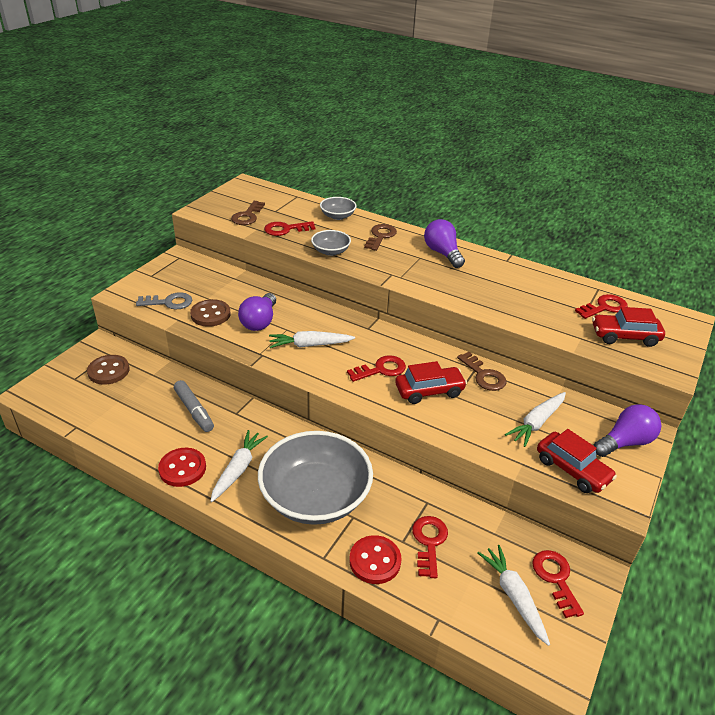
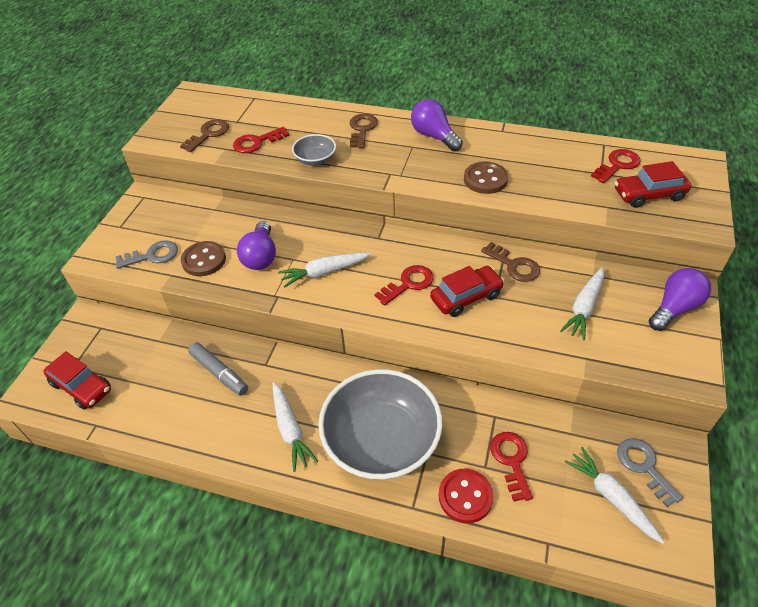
camera: 10 degrees left, 10 degrees up
brown button [87,355,130,385] -> brown button moved to [464,161,508,194]
red button [158,448,206,487] -> none
white carrot [211,430,268,502] -> white carrot turned 150 degrees clockwise [273,382,318,472]
brown key [231,201,265,225] -> brown key turned 150 degrees counterclockwise [180,119,229,152]
grey bowl [320,197,356,220] -> none
red key [532,550,584,618] -> grey key [617,438,683,507]
red car [537,429,617,493] -> red car moved to [43,351,111,410]

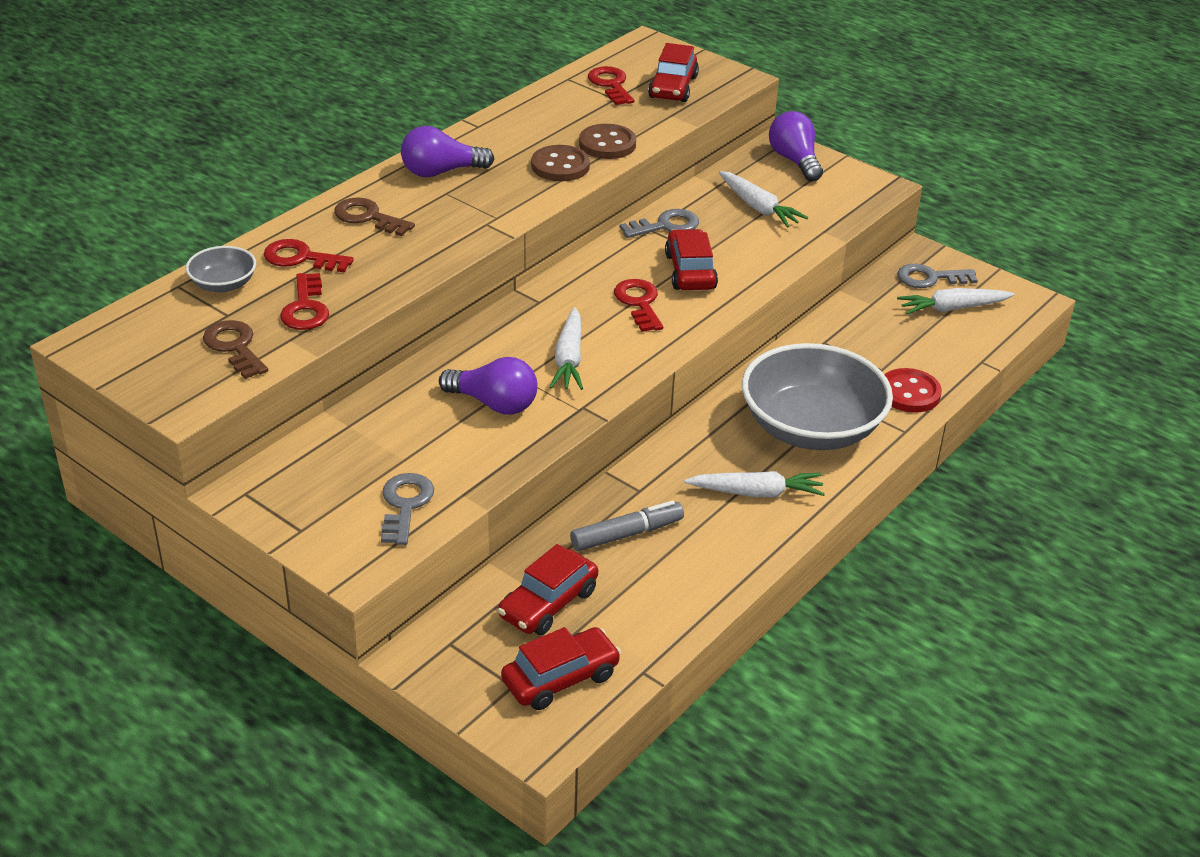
camera: 70 degrees left, 10 degrees down
brown button [181,241,226,276] -> brown button moved to [579,124,636,159]
grey bowl [292,134,336,165] -> grey bowl moved to [186,246,256,292]
brown key [481,242,540,282] -> grey key [620,209,699,238]
red key [490,432,533,501] -> red key moved to [264,239,354,272]
none -> red car [497,544,598,635]

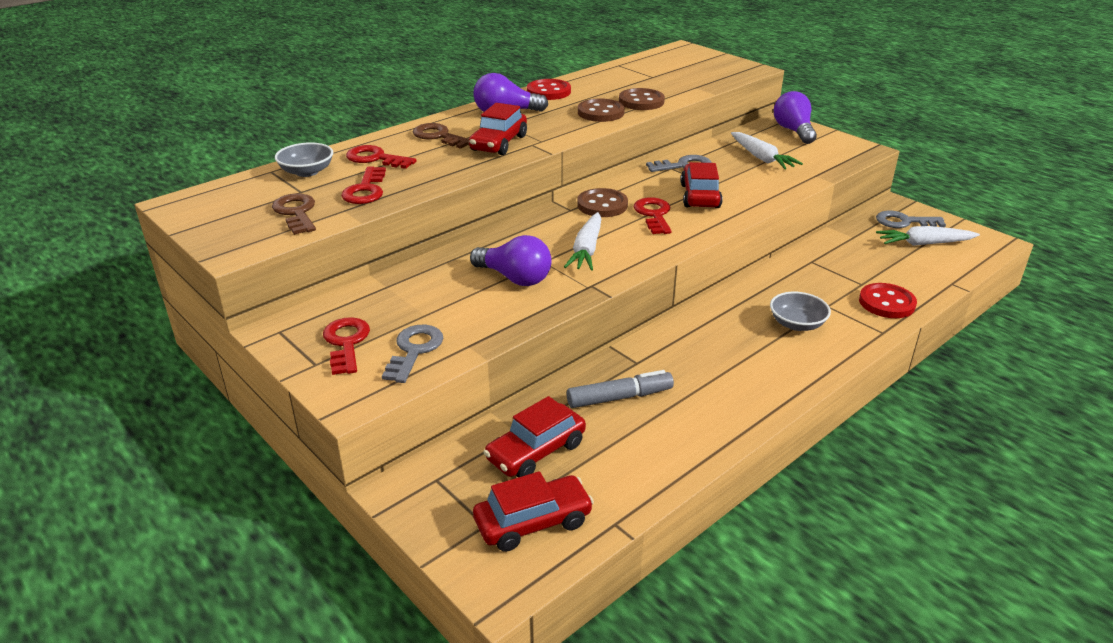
camera: 10 degrees right, 5 degrees down
red key [588,66,634,105] -> red key moved to [323,317,370,375]
red car [648,43,699,102] -> red car moved to [469,103,527,155]
white carrot [684,471,825,497] -> none
grey bowl [742,343,893,450] -> grey bowl [770,292,831,331], size x0.45
none -> red button [527,79,571,100]
none -> brown button [577,188,628,217]

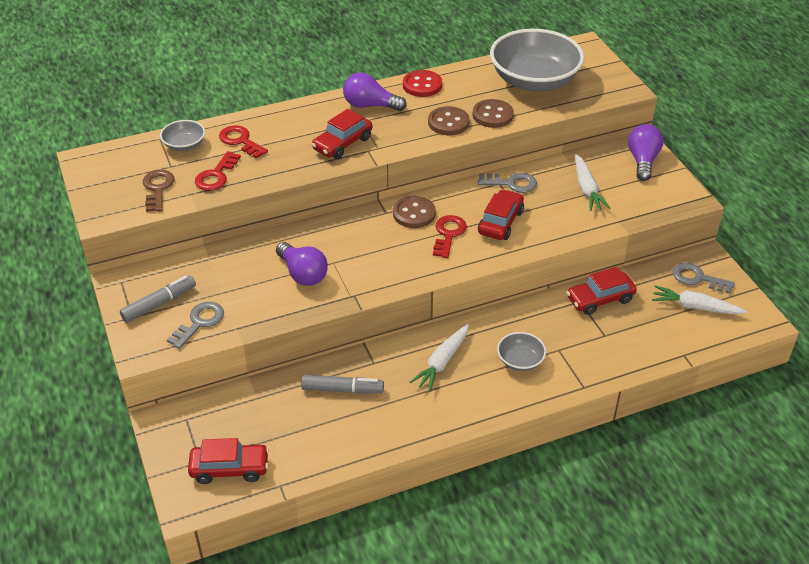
camera: 20 degrees right, 10 degrees up
red key [323,317,370,375] -> grey marker [120,275,196,323]
brown key [413,123,469,149] -> none
red car [483,396,586,477] -> red car moved to [566,267,637,315]
white carrot [564,212,601,271] -> white carrot moved to [410,324,469,392]
red button [859,283,917,318] -> none
none -> grey bowl [490,29,584,92]

